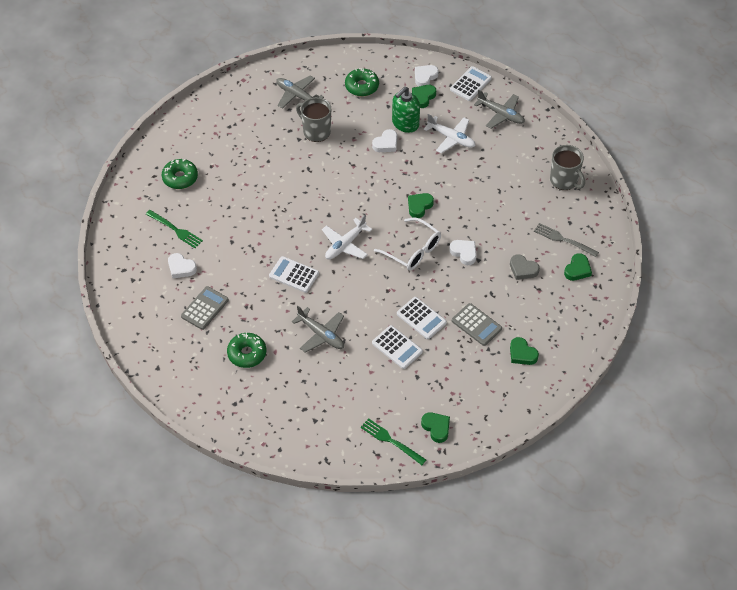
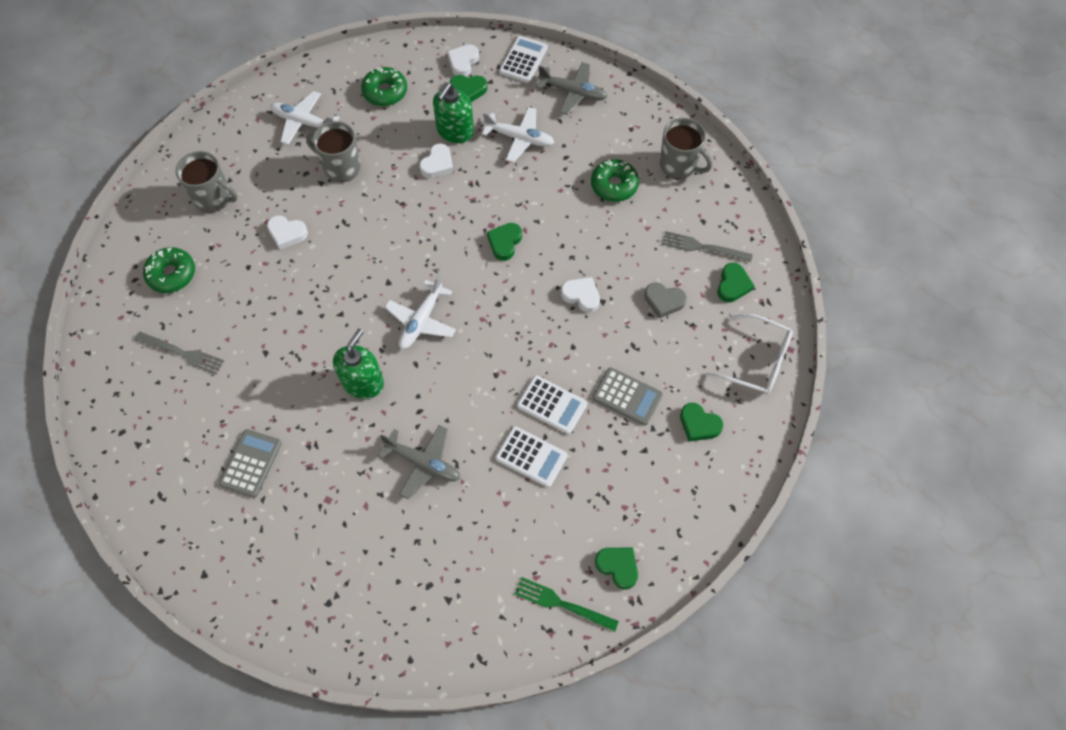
camera: 15 degrees left, 10 degrees up
green fork [146,210,203,248] -> grey fork [135,332,224,375]
white heart [168,253,197,278] -> white heart moved to [267,215,308,249]
green donut [227,333,266,368] -> green donut moved to [591,159,639,202]
white calculator [269,256,319,293] -> green soap dispenser [333,329,384,399]
grey plane [276,75,324,109] -> white plane [270,91,340,145]
white glasses [374,217,441,270] -> white glasses moved to [706,314,793,395]
green heart [412,85,436,108] -> green heart turned 105 degrees counterclockwise [450,75,487,102]
none -> grey mug [176,151,238,212]

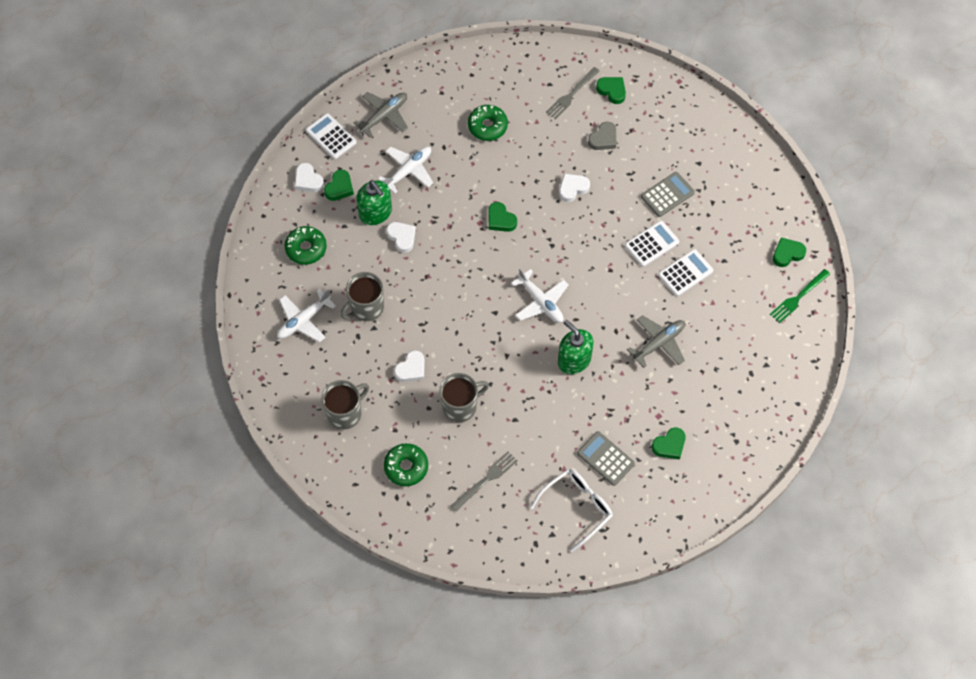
camera: 65 degrees left, 0 degrees up
grey mug [660,118,712,179] -> grey mug moved to [440,373,489,422]
green heart [680,403,723,442] -> green heart moved to [652,427,686,460]
white glasses [706,314,793,395] -> white glasses moved to [530,469,613,552]

